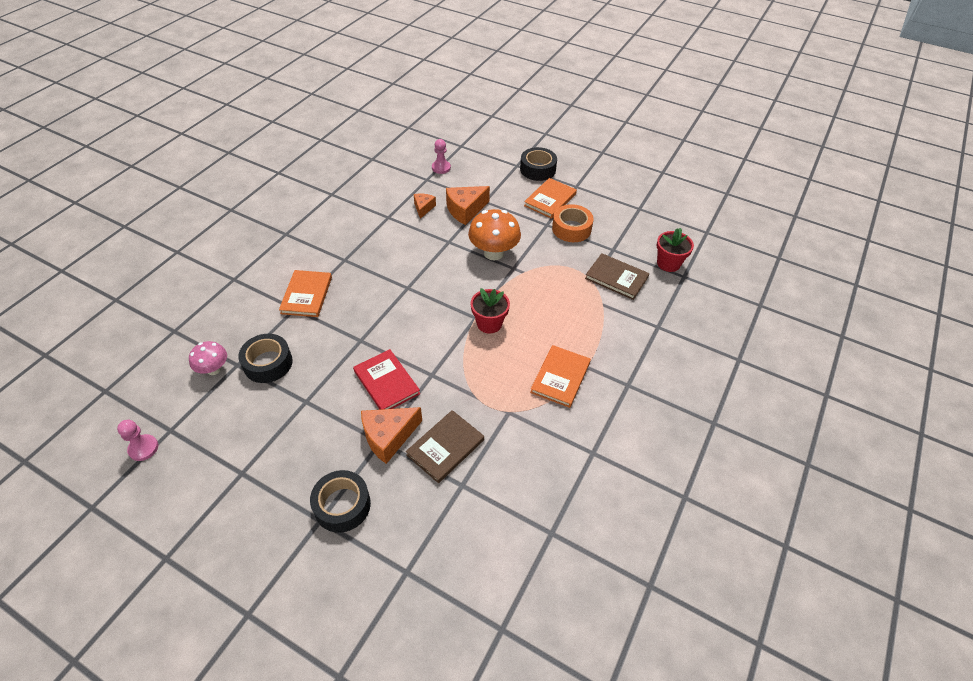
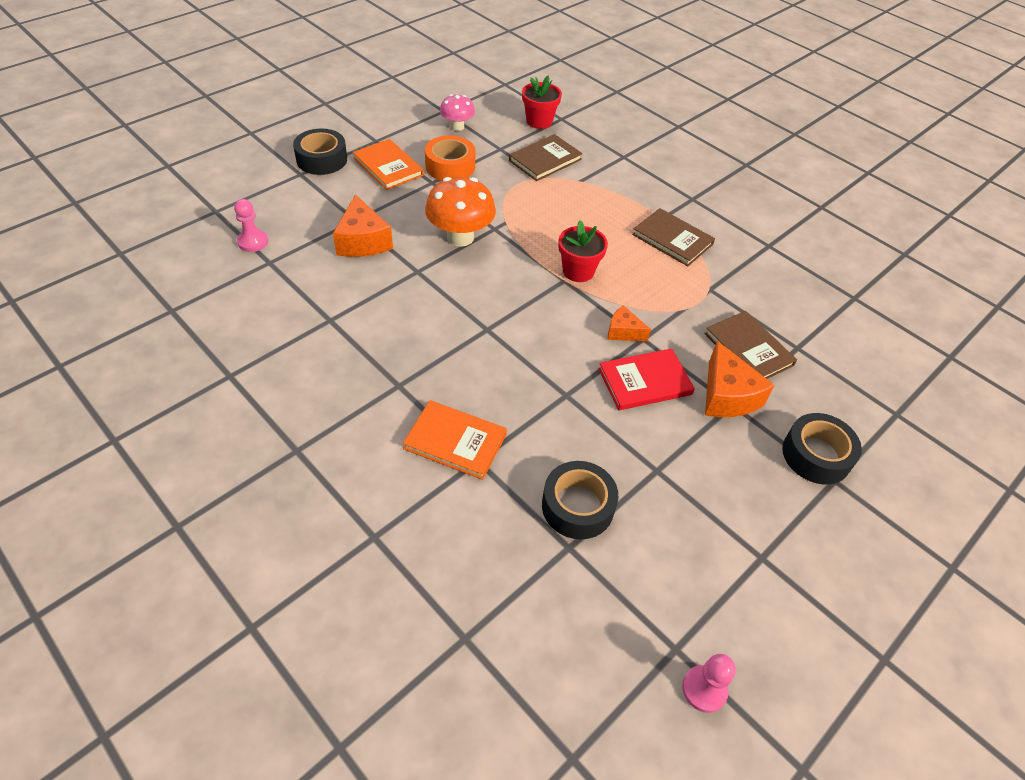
camera: 75 degrees left, 0 degrees up
pink mushroom [189,341,227,375] -> pink mushroom moved to [440,94,475,131]
orange cheese [414,194,436,219] -> orange cheese moved to [608,305,651,341]
orange book [530,345,591,408] -> brown book [632,208,715,266]

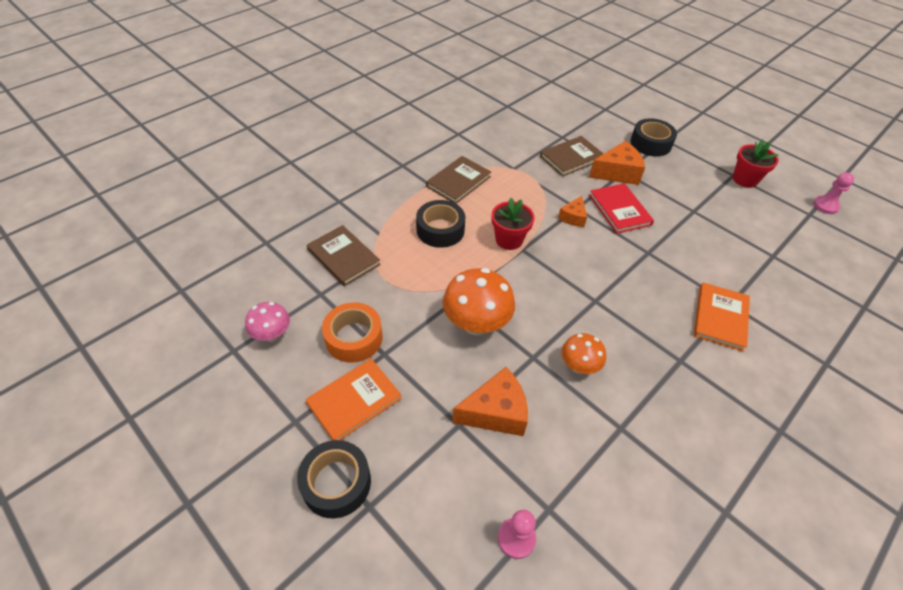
camera: 90 degrees left, 0 degrees up
red flower pot [522,76,562,129] -> red flower pot moved to [733,139,779,188]
black tape [542,461,618,539] -> black tape moved to [416,200,465,248]
none -> orange mushroom [561,333,606,374]

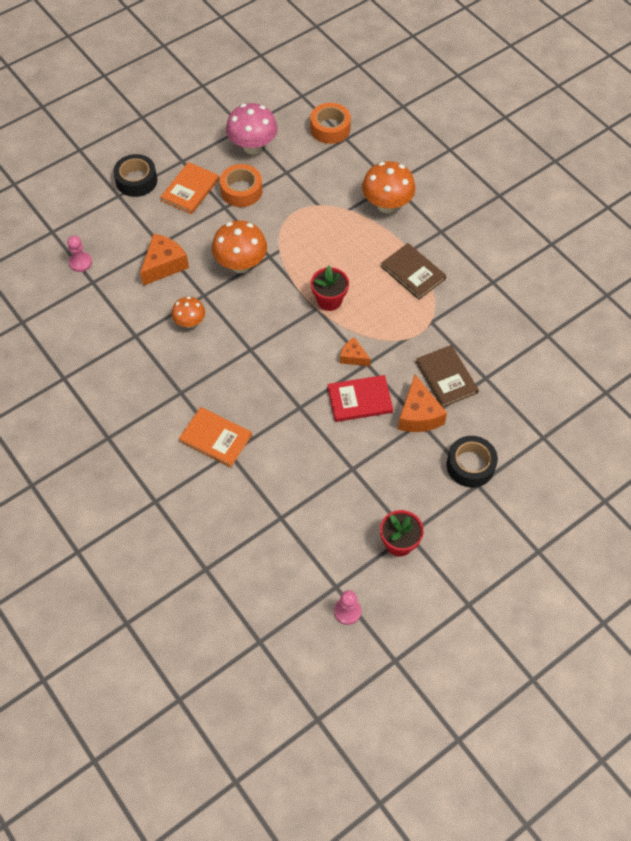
camera: 100 degrees right, 10 degrees up
pink mushroom [245,302,290,342] -> pink mushroom [226,103,278,154], size x1.69
orange book [305,359,402,440] -> orange book turned 60 degrees clockwise [160,162,219,214]
brown book [307,225,381,286] -> none
black tape [416,200,465,248] -> none
orange cheese [452,367,528,436] -> orange cheese turned 135 degrees counterclockwise [140,233,189,286]
none -> orange tape [310,103,351,144]
none -> orange mushroom [362,161,416,213]

